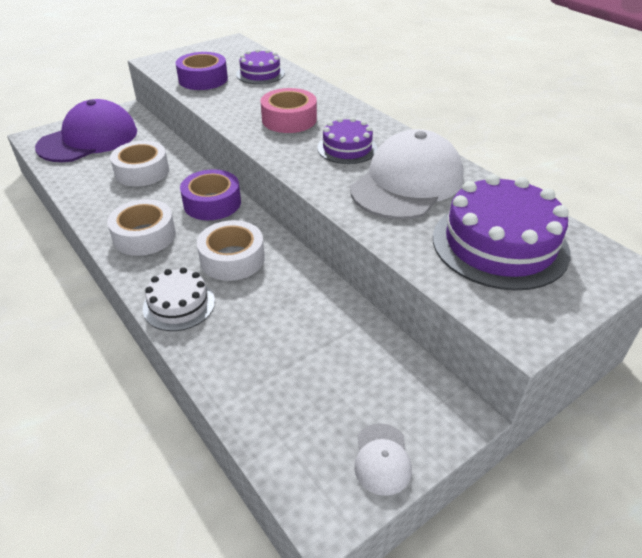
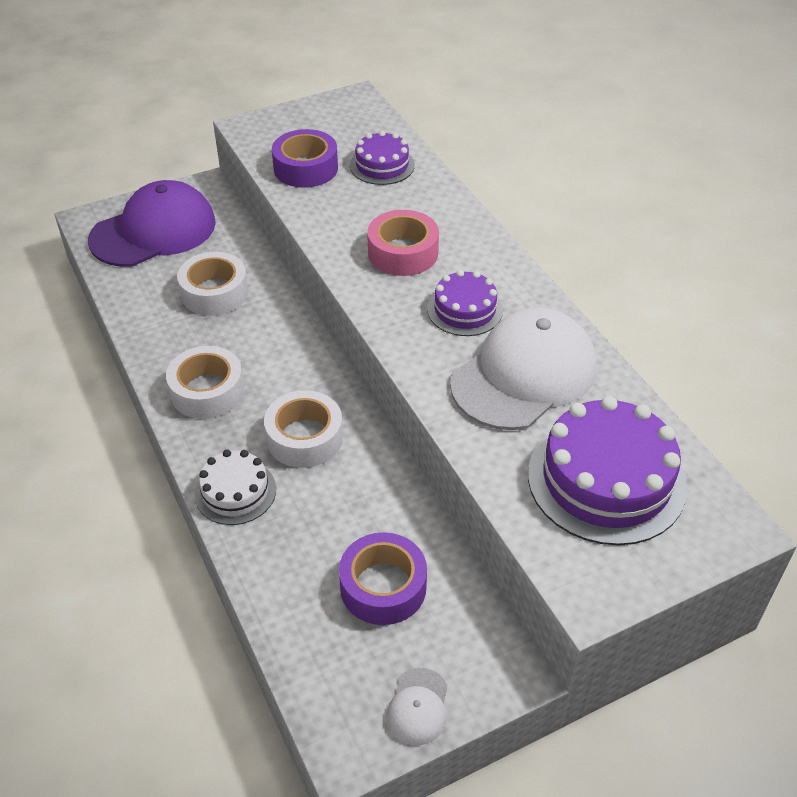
camera: 10 degrees right, 5 degrees up
purple tape [180,169,241,220] -> purple tape moved to [339,532,427,625]

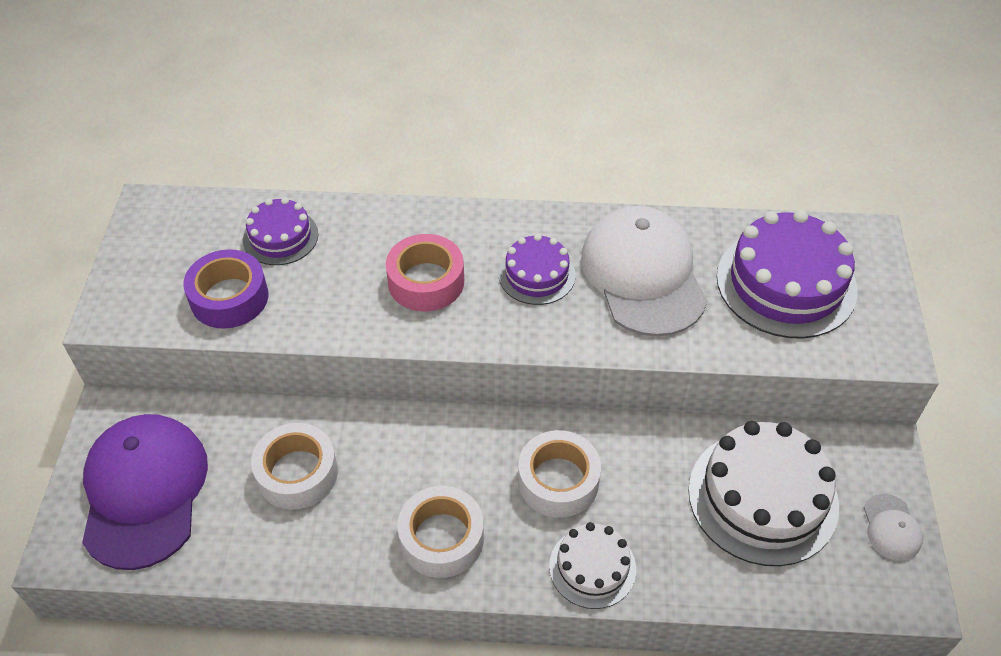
camera: 60 degrees left, 5 degrees up
purple tape [339,532,427,625] -> white cake [688,421,839,566]
white cap [387,668,447,746] -> white cap turned 45 degrees clockwise [864,494,923,561]

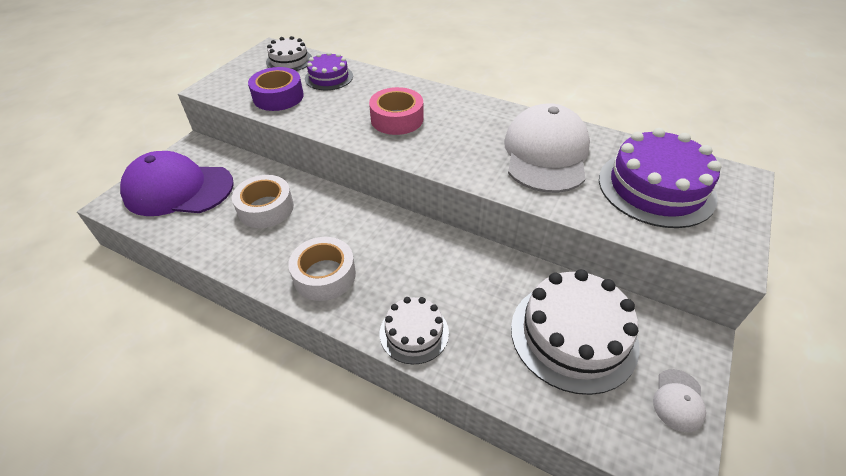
camera: 25 degrees right, 5 degrees down
purple cap [82,414,208,570] -> purple cap turned 105 degrees counterclockwise [120,151,234,216]
purple cake [499,234,576,305] -> none
white tape [518,430,601,518] -> none
none -> white cake [266,36,312,71]

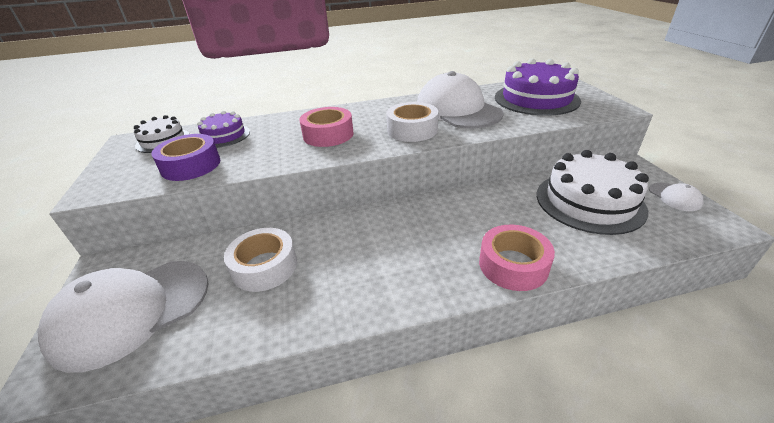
camera: 40 degrees left, 10 degrees down
purple cap [120,151,234,216] -> white cap [37,261,209,373]
white tape [288,237,356,301] -> white tape moved to [386,102,439,142]
white cake [380,297,449,364] -> pink tape [479,225,555,291]

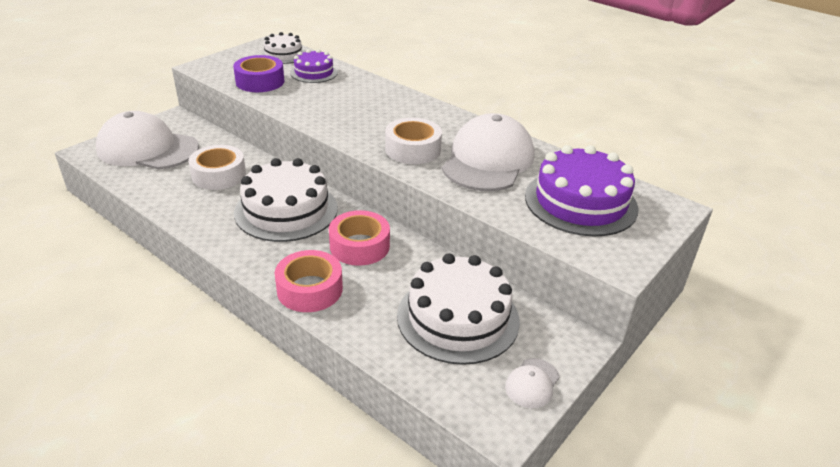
camera: 50 degrees right, 0 degrees up
pink tape [299,107,353,147] -> pink tape moved to [329,210,390,266]
none -> white cake [234,158,338,242]

